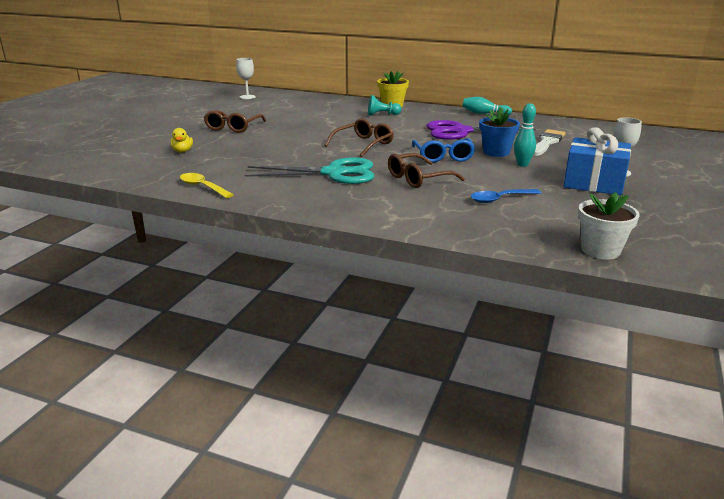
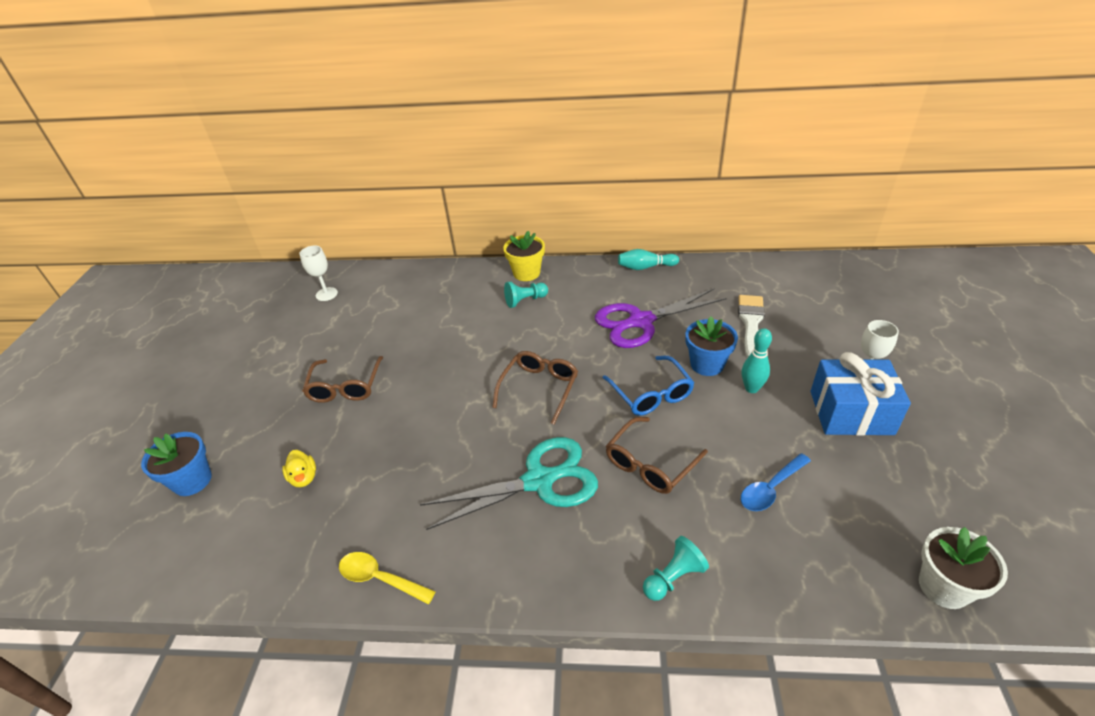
camera: 15 degrees left, 15 degrees up
none -> blue flower pot [141,432,212,496]
none -> turquoise pawn [643,536,709,601]

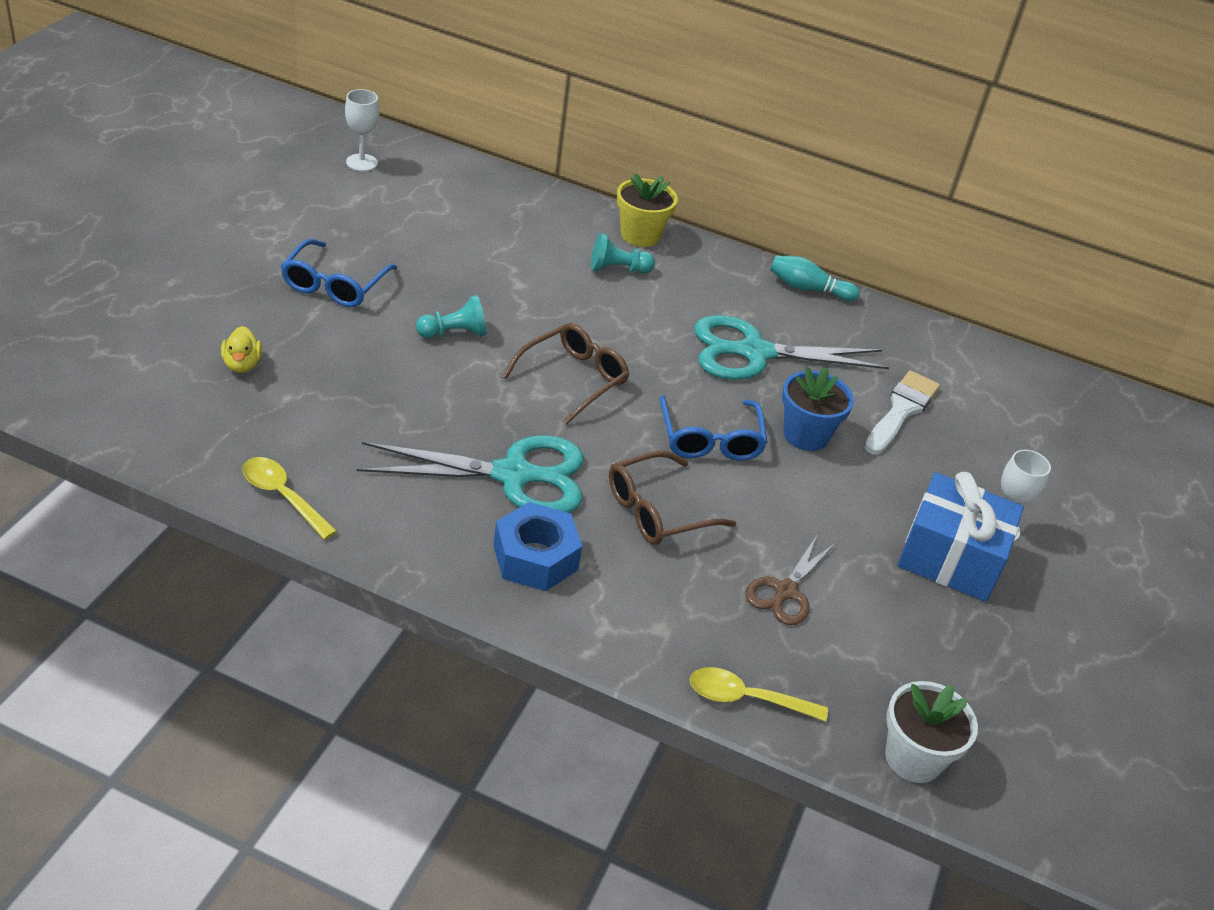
camera: 10 degrees right, 0 degrees up
blue flower pot [141,432,212,496] -> none
brown glasses [302,356,383,403] -> blue glasses [280,239,397,307]
purple scissors [595,288,727,348] -> turquoise scissors [694,315,889,380]
turquoise pawn [643,536,709,601] -> turquoise pawn moved to [416,295,486,338]
blue spoon [741,453,811,511] -> brown scissors [745,536,836,625]
turquoise bowling pin [742,328,772,393] -> none
none -> blue nut [493,502,582,591]
none -> yellow spoon [690,667,828,722]

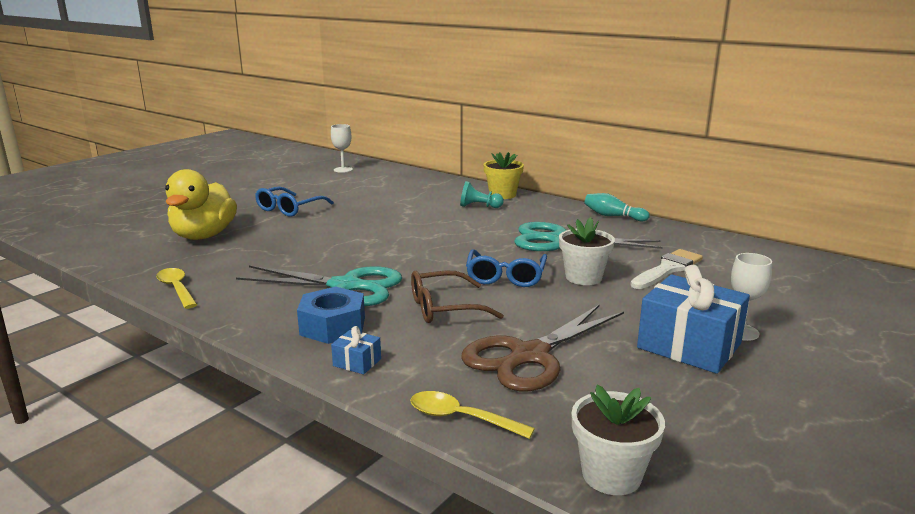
camera: 20 degrees right, 20 degrees down
yellow duck [221,326,262,373] -> yellow duck [165,169,237,240], size x2.35
turquoise pawn [416,295,486,338] -> none
brown glasses [502,323,629,424] -> none
brown scissors [745,536,836,625] -> brown scissors [461,304,624,391], size x1.79
blue flower pot [782,366,854,451] -> white flower pot [559,217,615,285]
none -> blue gift [331,326,381,374]

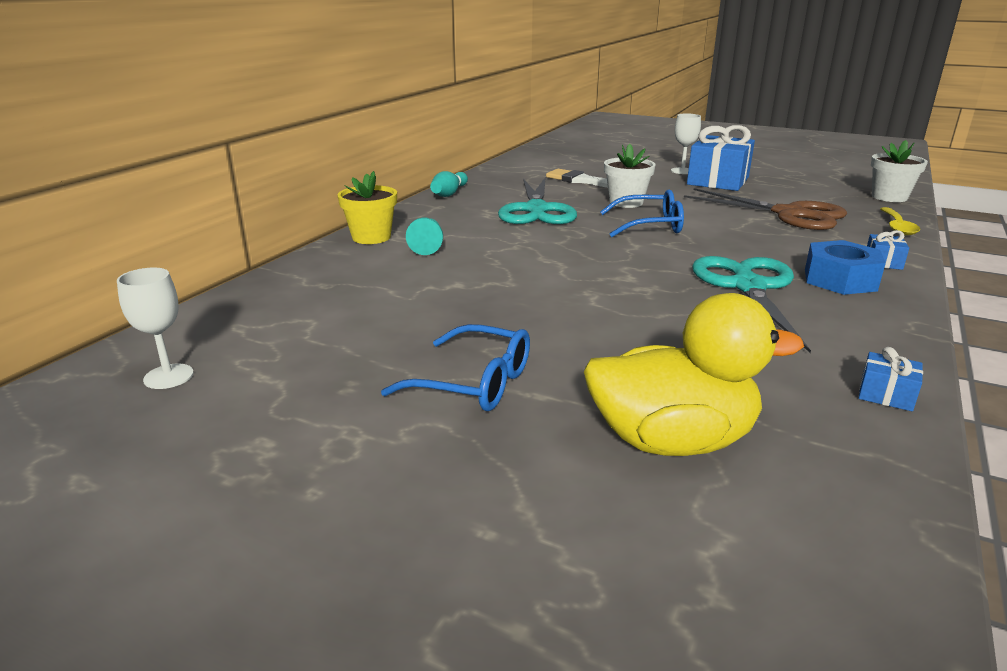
camera: 100 degrees left, 5 degrees up
yellow spoon [156,268,197,309] -> blue gift [859,347,923,411]
brown glasses [411,271,504,323] -> none

